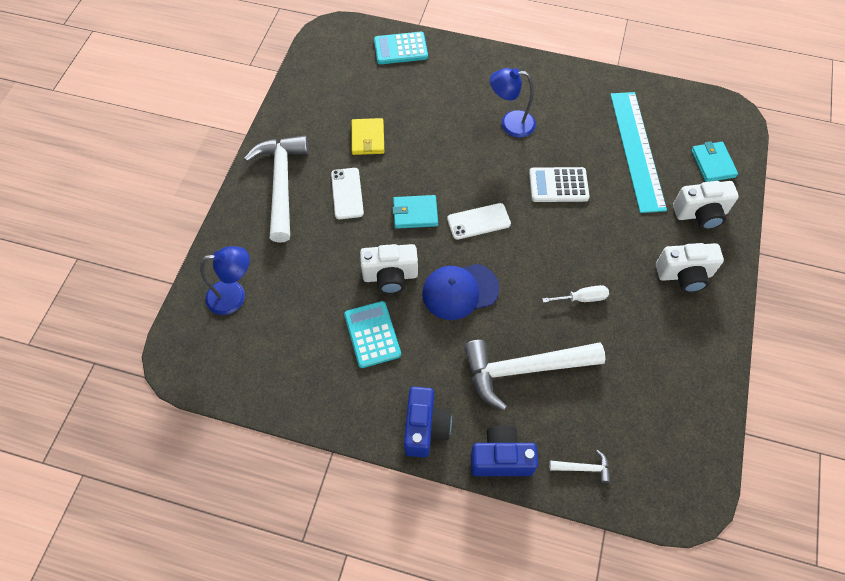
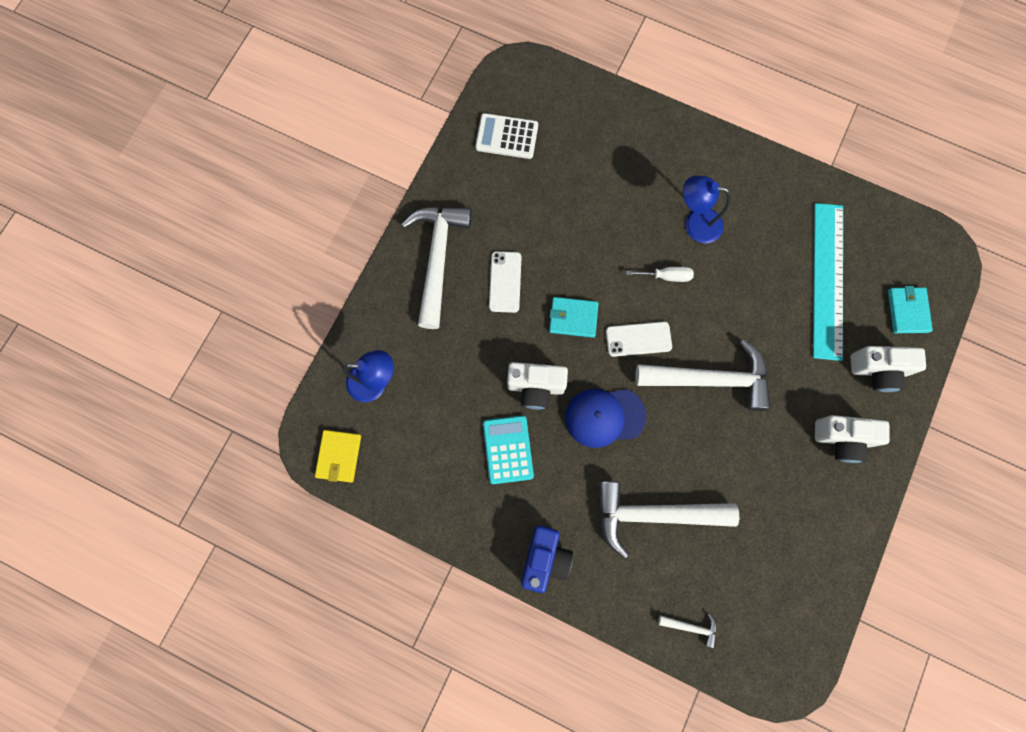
camera: 10 degrees right, 15 degrees up
yellow wallet [351,118,384,155] -> yellow wallet moved to [315,430,361,483]
turquoise calculator [374,32,428,64] -> none
blue camera [470,425,538,476] -> none
white calculator [529,167,590,202] -> white calculator moved to [475,113,538,159]
white screwdriver [542,285,609,303] -> white screwdriver moved to [627,267,694,282]
none -> white hammer [635,339,771,411]

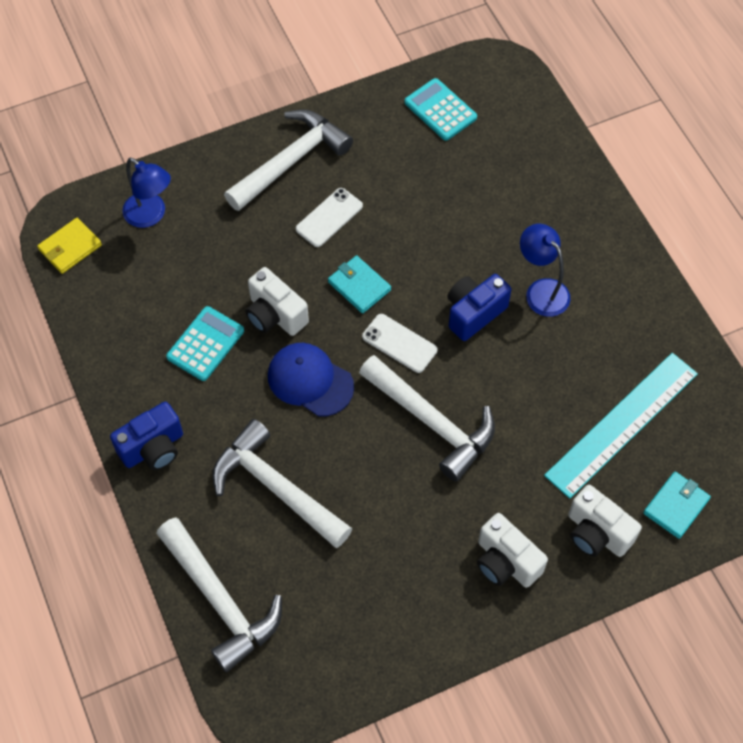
camera: 40 degrees right, 15 degrees down
white calculator [475,113,538,159] -> turquoise calculator [404,78,477,141]
white screwdriver [627,267,694,282] -> blue camera [448,274,511,341]
white hammer [658,613,717,648] -> white hammer [156,517,282,672], size x2.41

